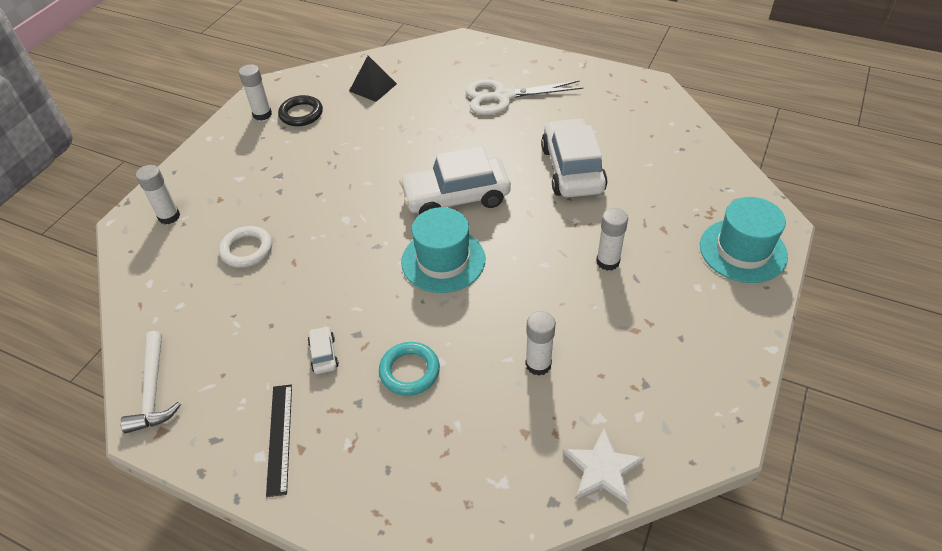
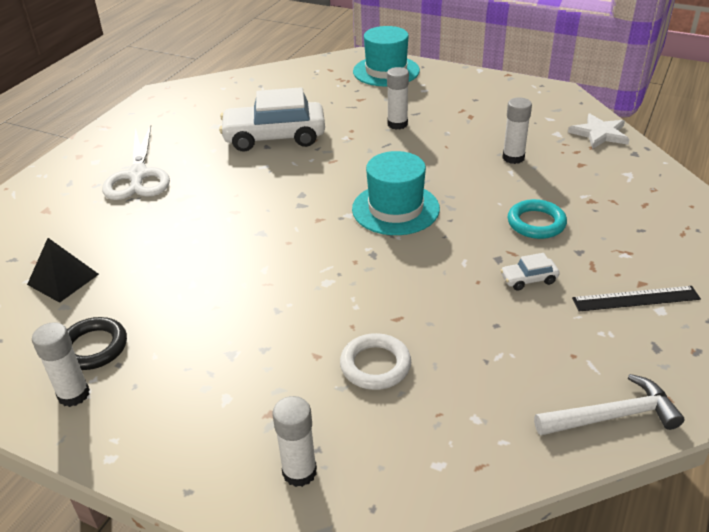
camera: 90 degrees left, 10 degrees down
white car [399,146,511,215] -> none

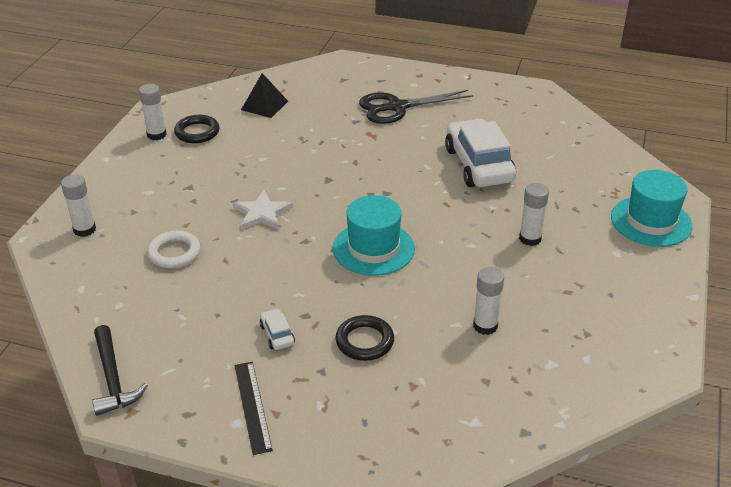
camera: 80 degrees right, 0 degrees up
white scissors [102,125,170,200] -> black scissors [359,90,474,124]
turquoise ring [508,199,567,239] -> black ring [335,315,394,361]
white hammer [534,374,685,436] -> black hammer [92,325,148,416]
white star [568,113,629,149] -> white star moved to [233,190,293,230]

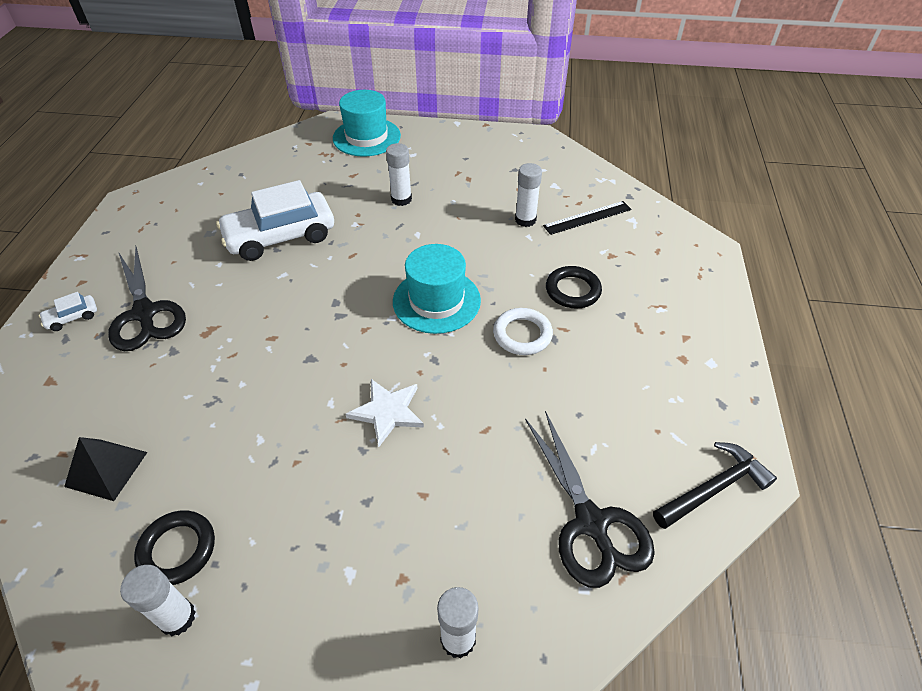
camera: 100 degrees left, 10 degrees up
white ring [147,231,201,268] -> white ring moved to [493,308,553,355]
black ruler [234,362,273,455] -> black ruler moved to [543,201,631,235]
white car [259,308,295,350] -> white car moved to [39,292,97,331]
none -> black scissors [525,411,655,588]

